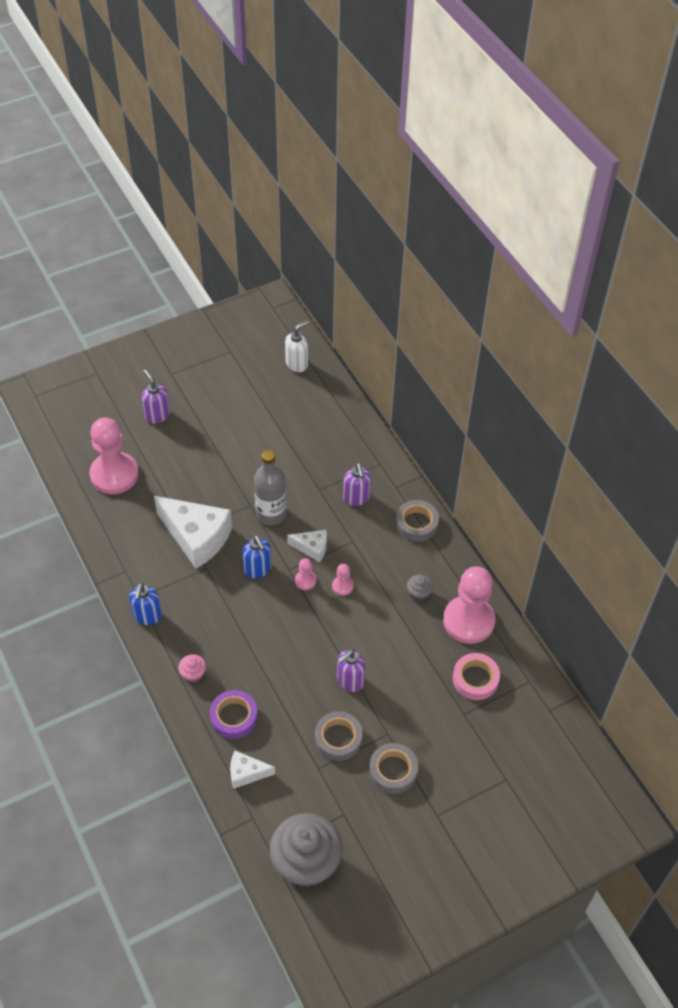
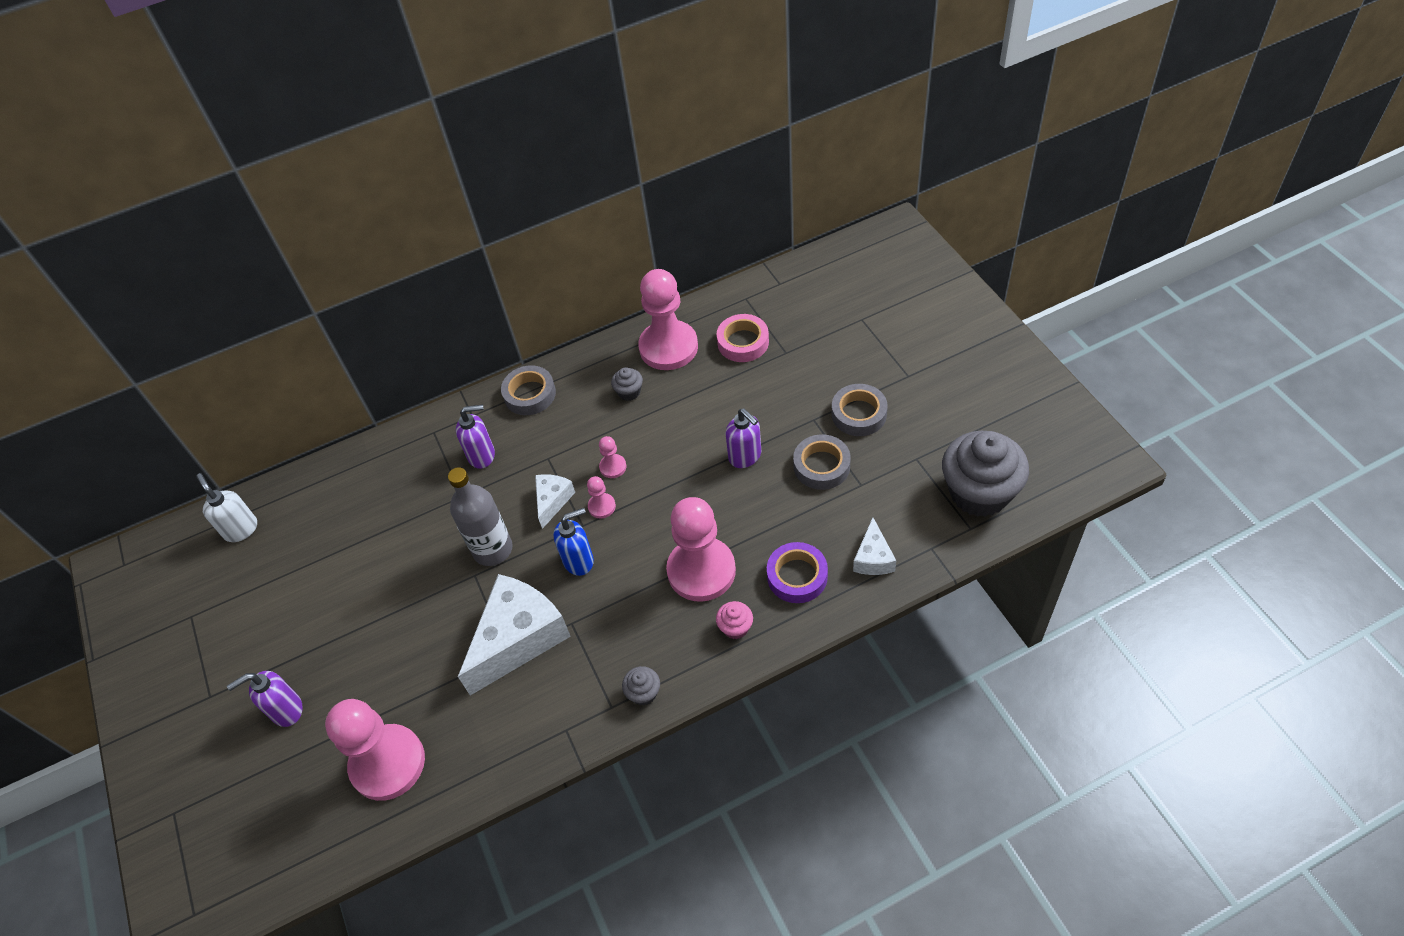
camera: 80 degrees left, 0 degrees up
blue soap dispenser [129,583,162,625] -> grey cupcake [622,666,660,706]
none -> pink pawn [666,497,736,602]

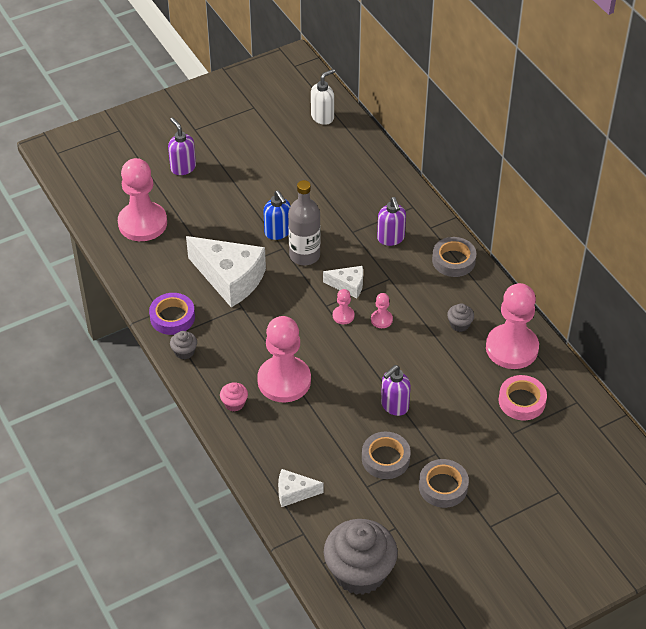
camera: 80 degrees right, 5 degrees down
blue soap dispenser [554,508,594,576] -> blue soap dispenser moved to [263,190,291,240]
purple tape [767,542,828,603] -> purple tape moved to [149,293,195,335]

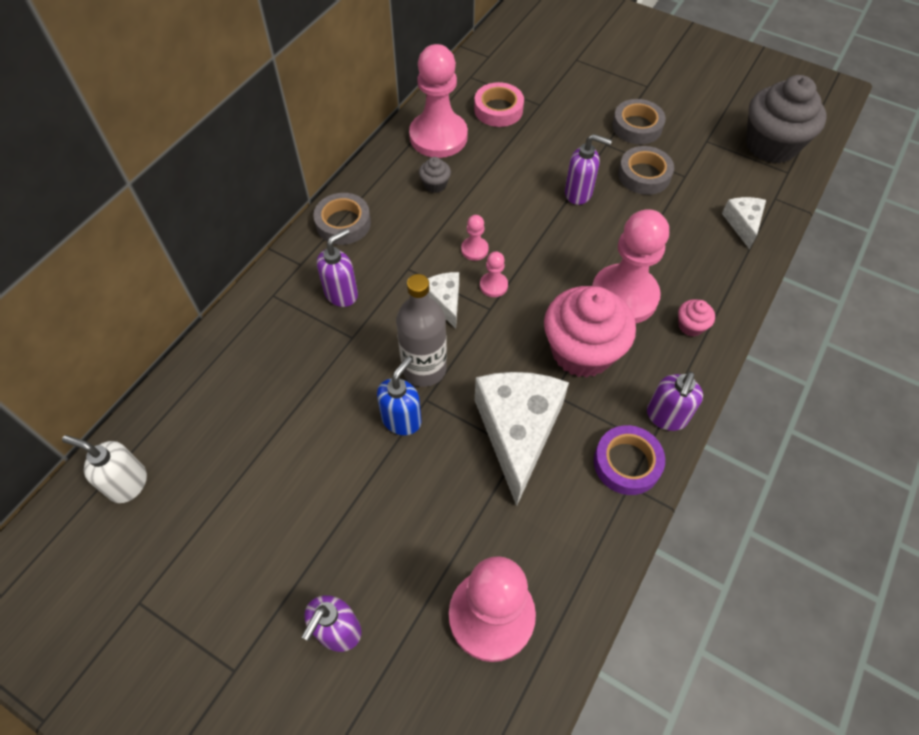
camera: 120 degrees left, 10 degrees up
grey cupcake [170,331,197,360] -> purple soap dispenser [647,371,703,431]
white cheese [278,469,324,507] -> white cheese turned 150 degrees counterclockwise [722,197,766,249]
none -> pink cupcake [544,286,636,378]

